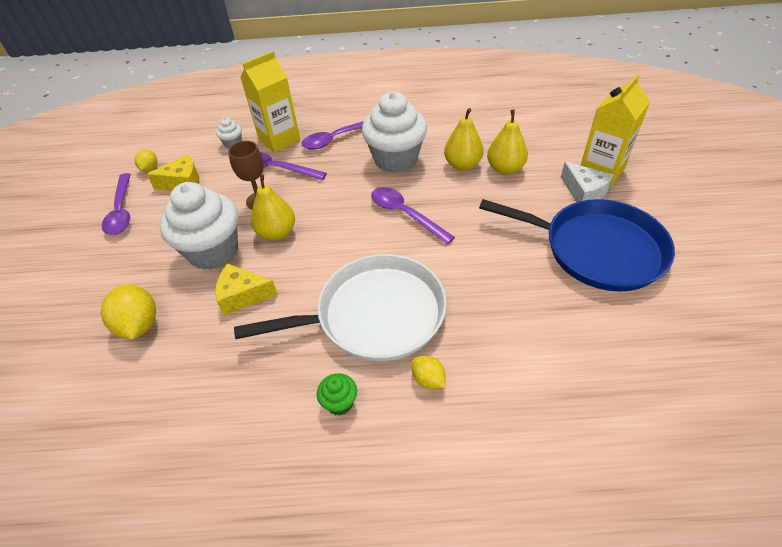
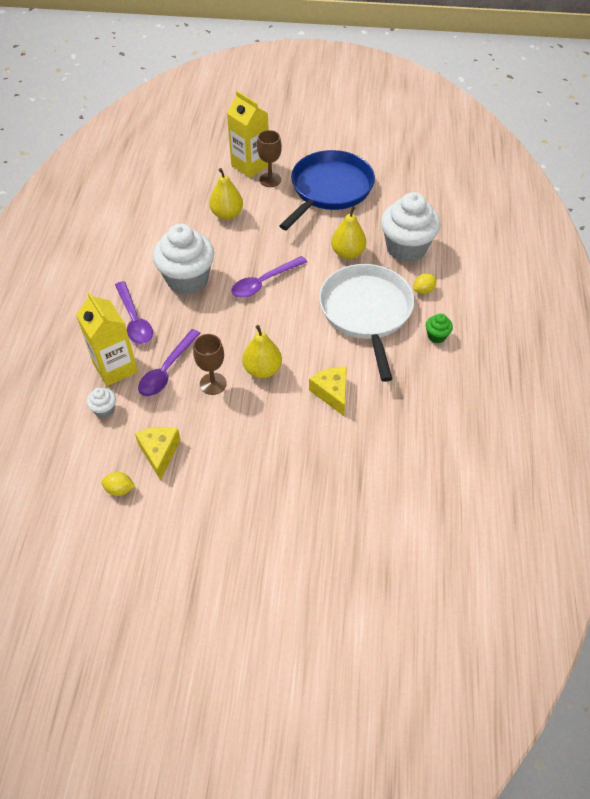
camera: 85 degrees left, 5 degrees up
yellow lemon [101,284,156,339] -> none
purple spoon [102,173,131,235] -> none
white cupcake [159,182,238,270] -> white cupcake moved to [381,192,440,263]
yellow cheese [215,263,278,315] -> yellow cheese turned 150 degrees clockwise [309,367,347,416]
yellow pear [444,108,484,171] -> yellow pear moved to [331,206,366,259]
white cheese [561,162,614,202] -> brown goblet [257,130,282,187]

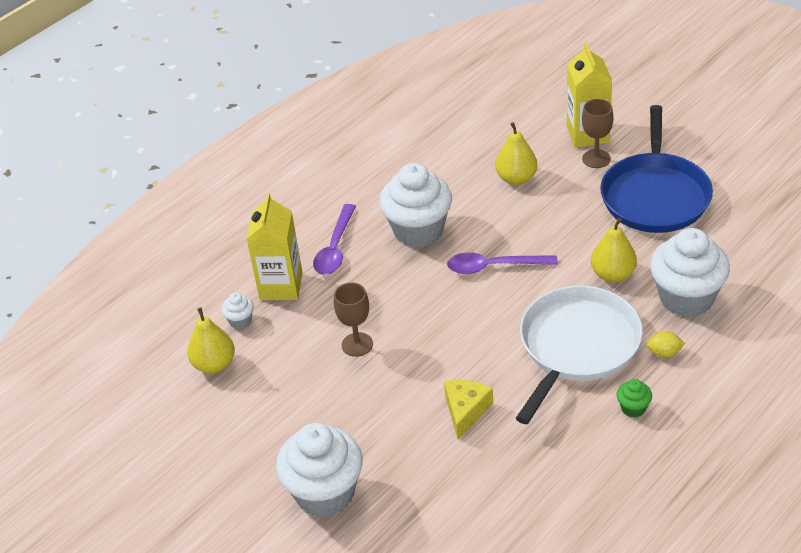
camera: 40 degrees right, 10 degrees down
yellow lemon [101,472,135,496] -> none
yellow cheese [135,427,181,480] -> none
purple spoon [138,329,201,397] -> none
yellow pear [242,325,282,378] -> yellow pear moved to [187,308,235,374]
blue pan [280,150,375,230] -> blue pan turned 120 degrees clockwise [600,105,713,233]
none -> white cupcake [276,423,363,517]

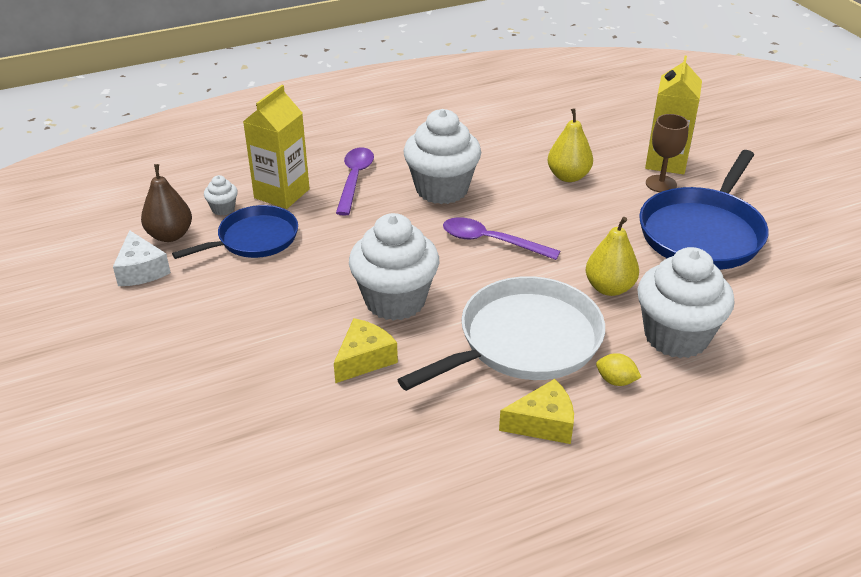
camera: 20 degrees right, 5 degrees down
yellow pear [187,308,235,374] -> brown pear [141,164,192,242]
white cupcake [276,423,363,517] -> white cupcake moved to [349,213,439,321]
purple spoon [313,204,356,275] -> purple spoon turned 150 degrees clockwise [336,147,374,216]
brown goblet [334,282,373,357] -> none
green cupcake [617,379,652,418] -> yellow cheese [499,379,574,444]
none -> white cheese [113,230,171,286]
none -> blue pan [172,205,298,259]

